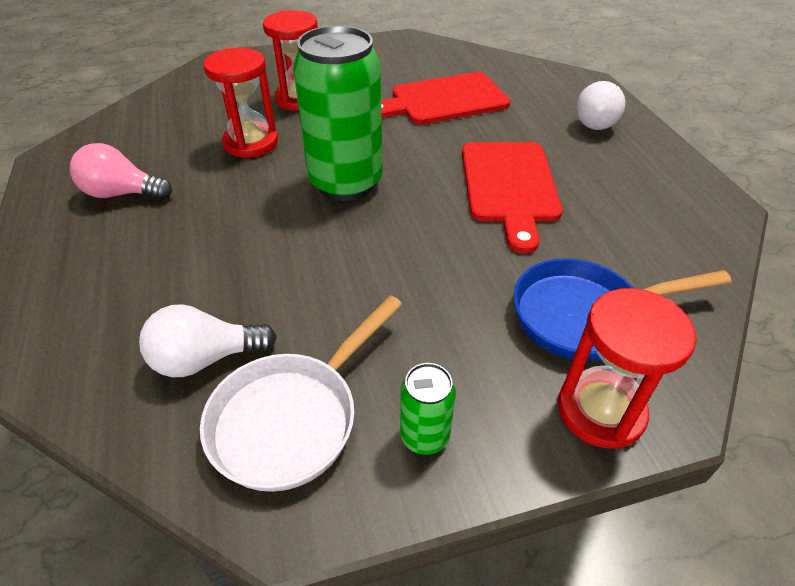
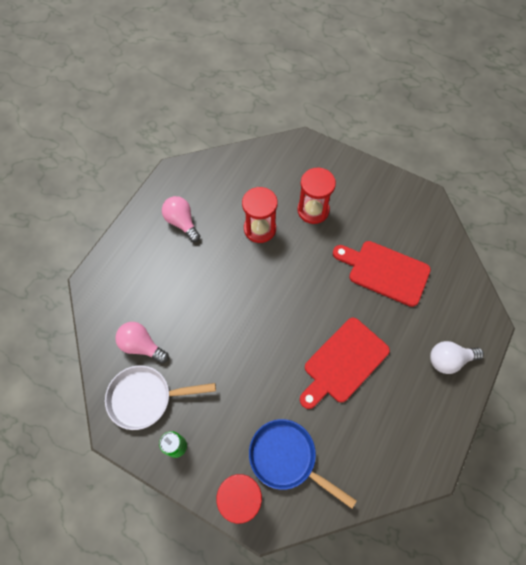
camera: 45 degrees right, 20 degrees up
white light bulb [139,304,277,377] -> pink light bulb [115,322,169,363]
green can [293,25,383,201] -> none

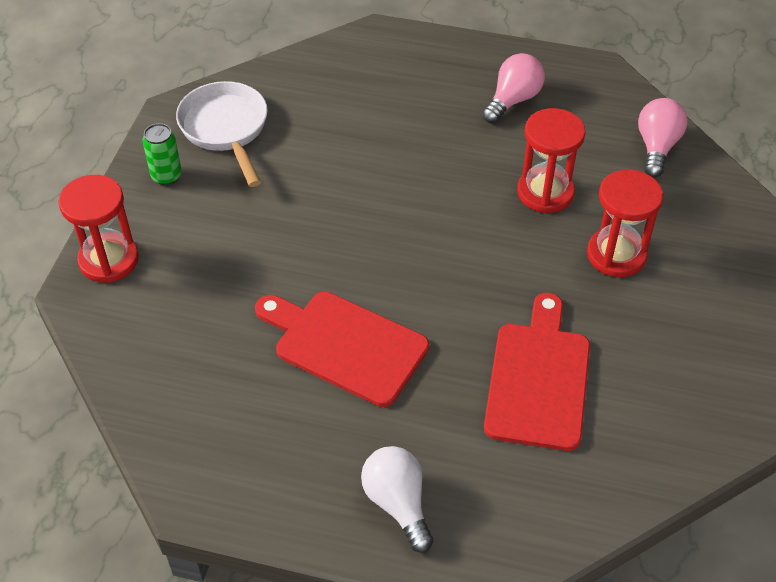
camera: 75 degrees right, 15 degrees down
pink light bulb [115,322,169,363] -> pink light bulb moved to [638,98,688,178]
blue pan [249,419,357,509] -> none

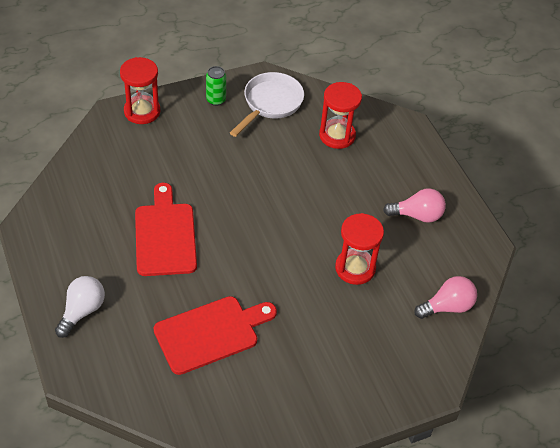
camera: 50 degrees right, 0 degrees up
red hourglass [587,169,663,277] -> red hourglass moved to [319,82,362,149]

